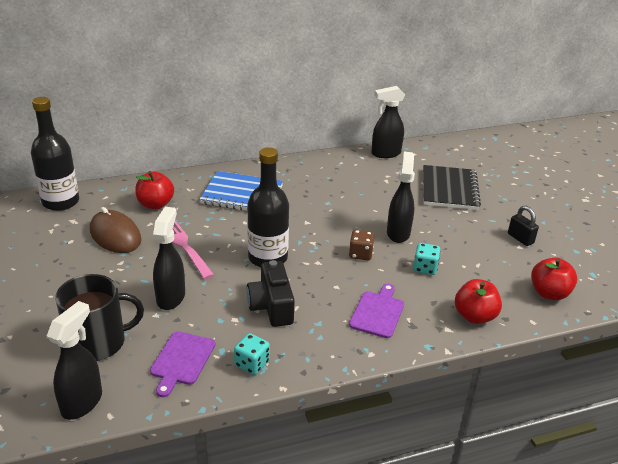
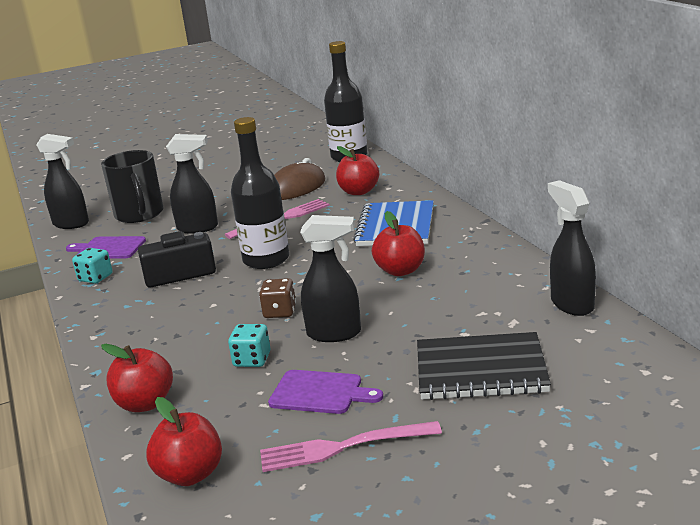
camera: 90 degrees right, 10 degrees down
purple cutting board [349,284,404,338] -> purple cutting board moved to [268,370,383,414]
black padlock [508,206,539,246] -> pink fork [260,421,442,472]
none -> red apple [372,211,425,276]

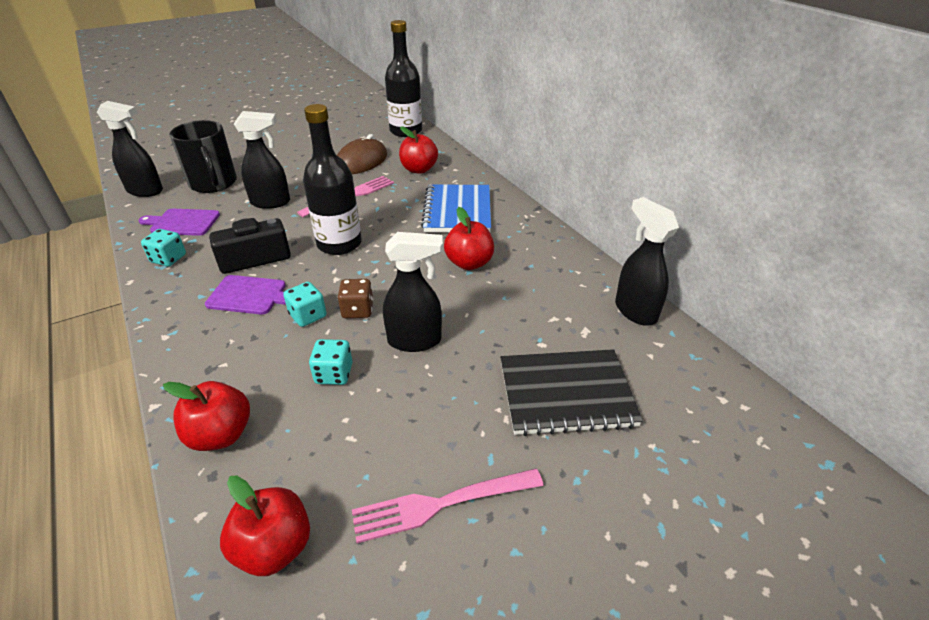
camera: 10 degrees left, 15 degrees up
purple cutting board [268,370,383,414] -> purple cutting board moved to [205,275,286,315]
none -> turquoise dice [283,282,326,327]

